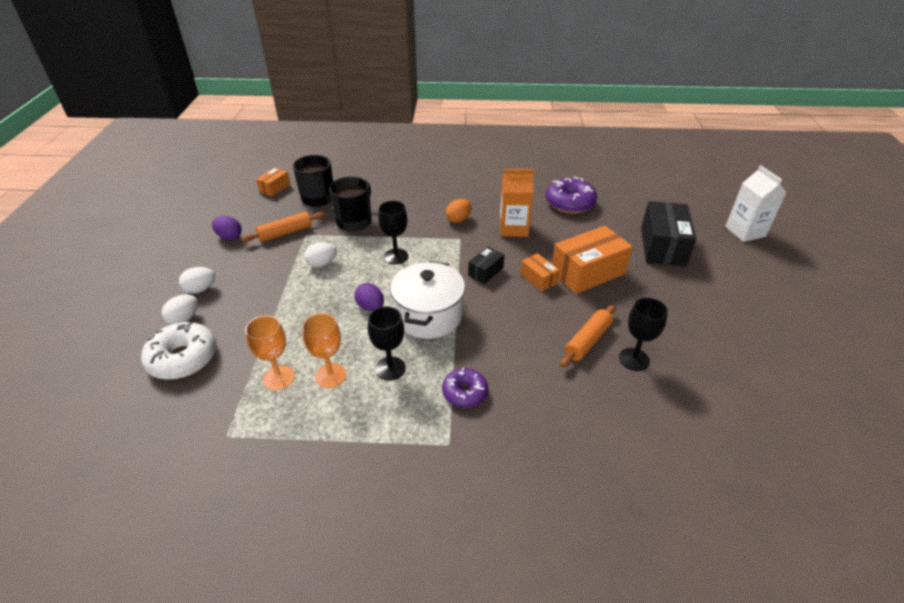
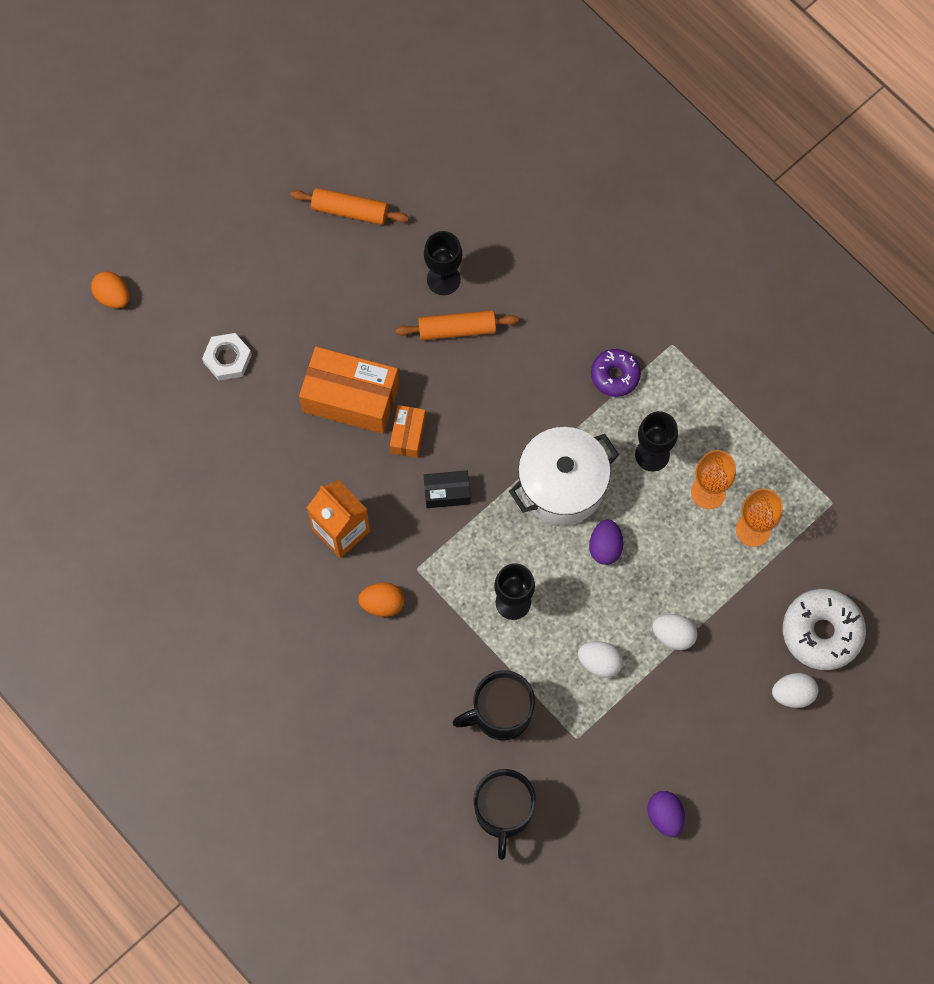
camera: 135 degrees left, 30 degrees up
white egg [179,267,215,294] -> white egg moved to [652,614,697,650]
orange rolling pin [241,212,325,242] -> orange rolling pin moved to [290,188,409,225]
orange box [256,167,290,196] -> none
purple donut [545,176,597,214] -> none
black box [641,201,696,267] -> white nut [202,333,252,381]
white carton [725,165,787,242] -> orange egg [91,271,130,308]

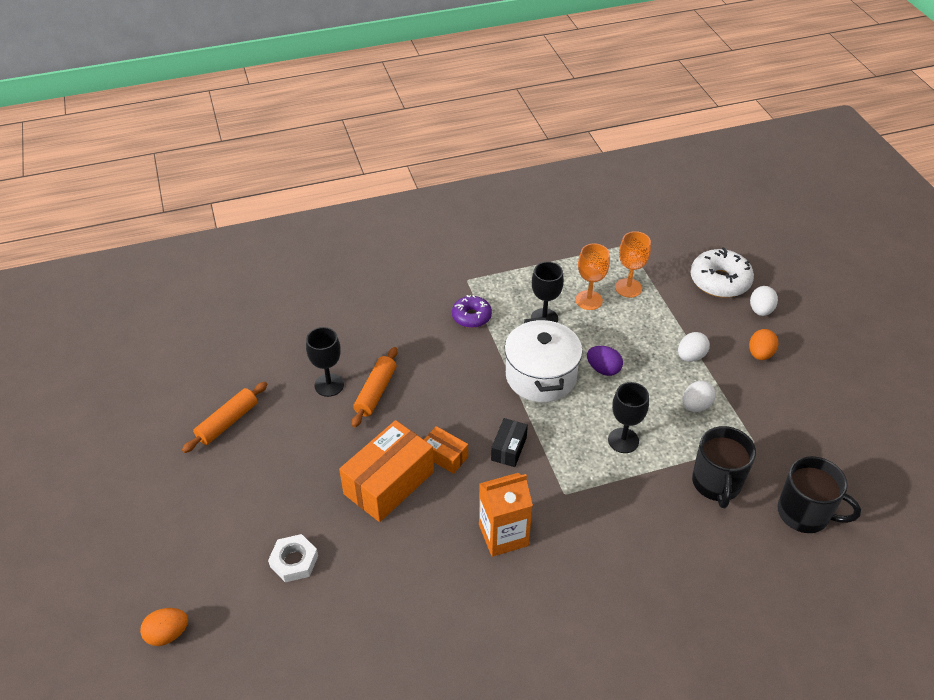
camera: 65 degrees left, 25 degrees down
orange egg [358,583,404,617] -> orange egg moved to [749,329,778,360]
purple egg [647,791,685,837] -> none

